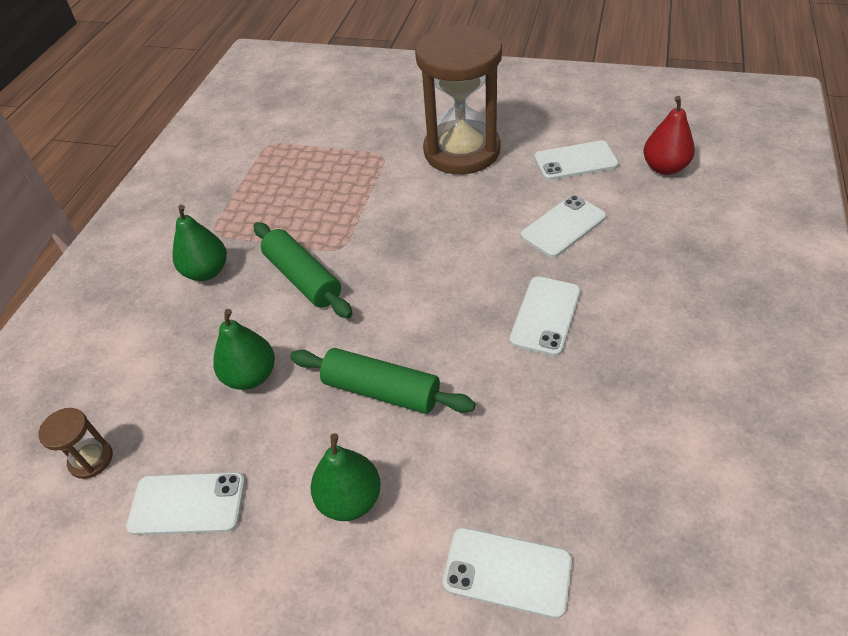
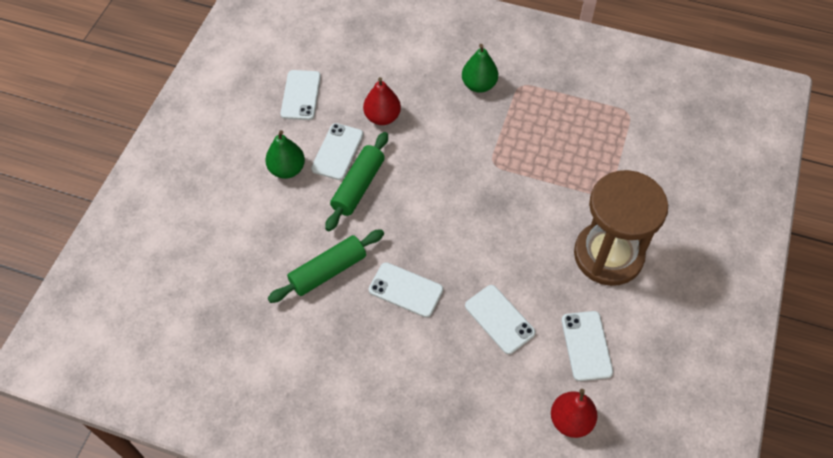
camera: 90 degrees right, 10 degrees up
brown hourglass [38,408,113,479] -> none
green pear [213,309,275,390] -> red pear [363,77,401,125]
green rolling pin [254,222,353,318] -> green rolling pin moved to [268,229,384,303]
white phone [443,527,572,618] -> white phone moved to [311,123,363,180]

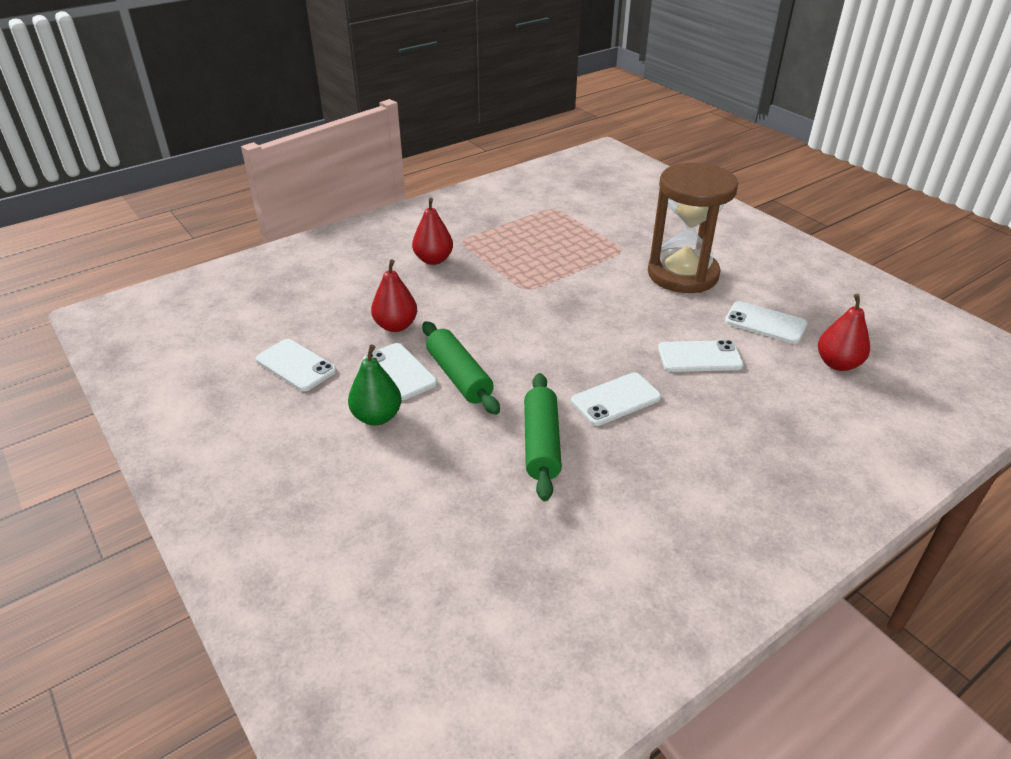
camera: 55 degrees left, 20 degrees down
green pear [462,44,498,93] -> red pear [412,198,453,265]

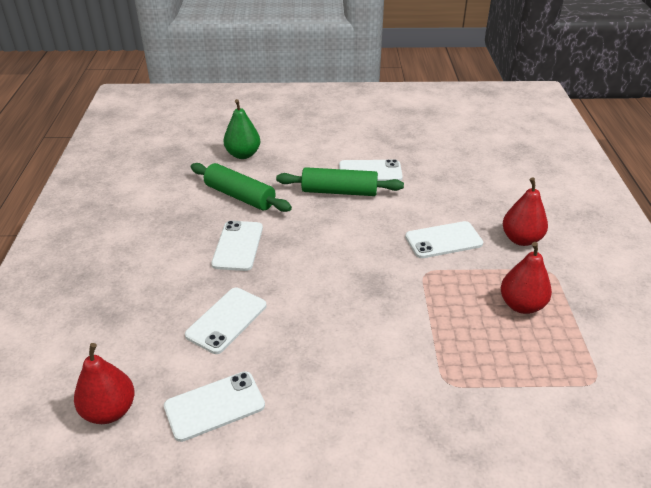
camera: 125 degrees right, 0 degrees up
white phone [256,339,337,391] -> white phone moved to [405,221,483,258]
green pear [348,344,402,425] -> green pear moved to [223,99,260,159]
red pear [371,259,417,332] -> red pear moved to [501,242,552,314]
brown hourglass [648,163,738,293] -> none

